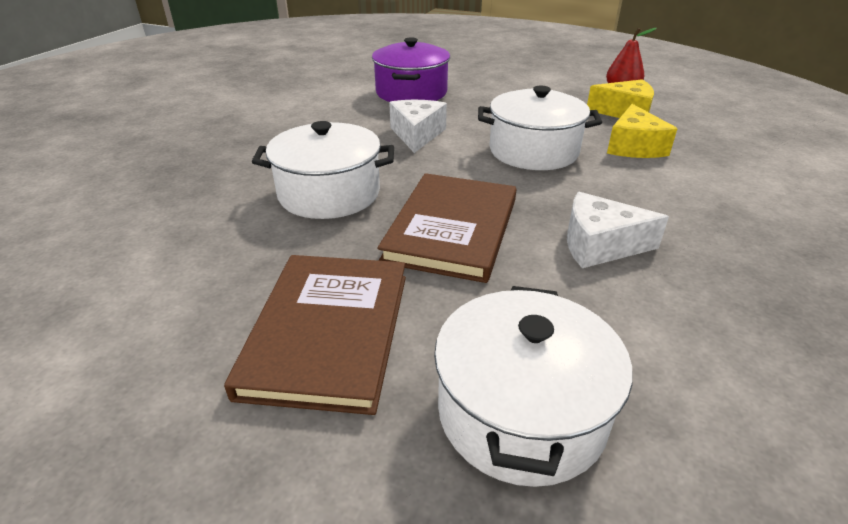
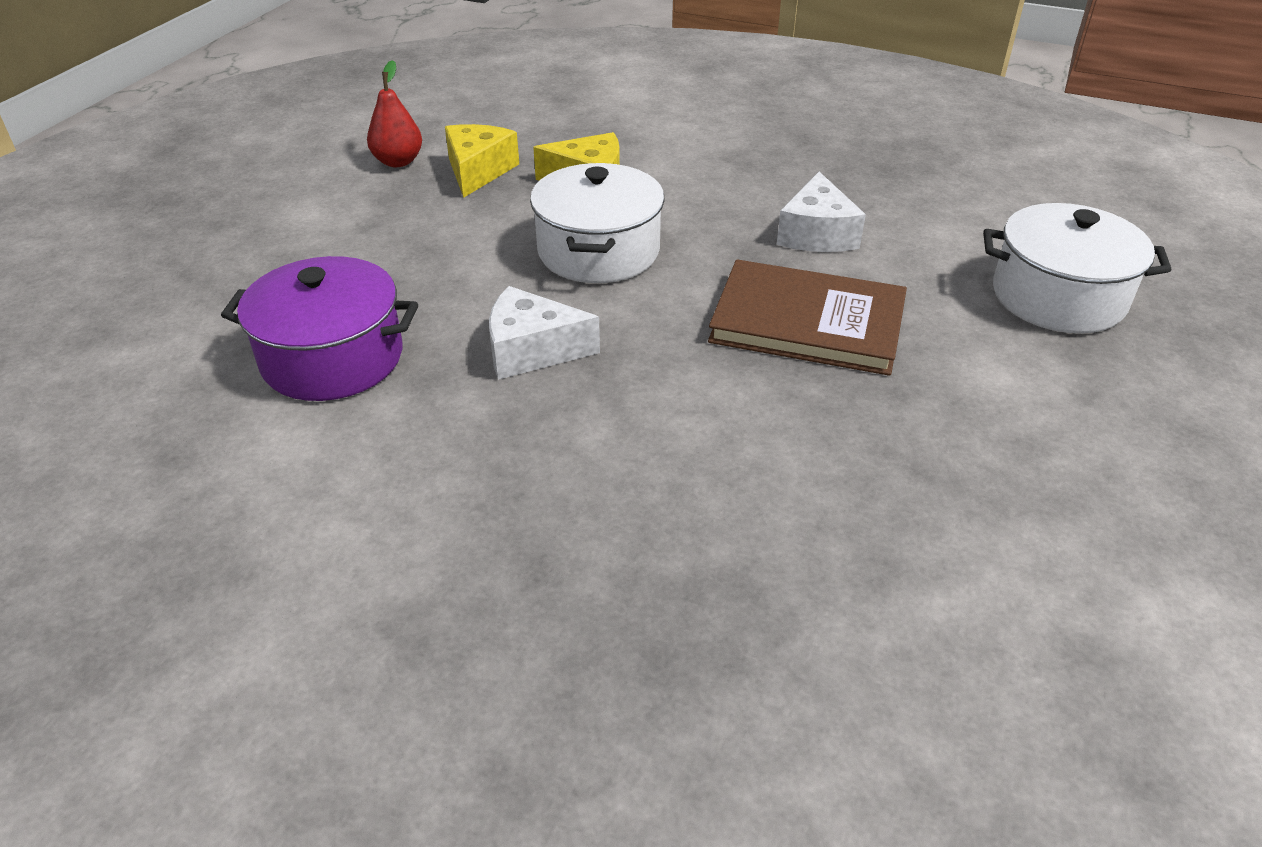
camera: 90 degrees left, 5 degrees up
brown book [224,255,406,415] -> none
white pot [252,121,394,219] -> none

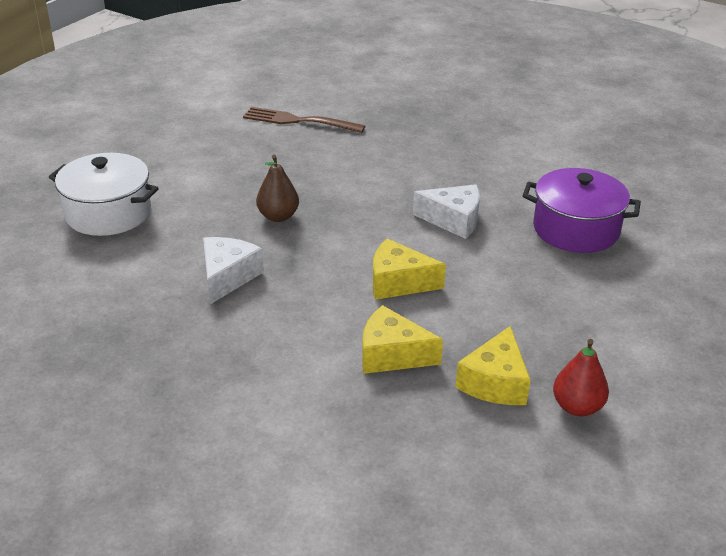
camera: 170 degrees left, 5 degrees down
white pot [530,163,665,283] -> yellow cheese [373,239,446,300]
brown book [708,259,907,376] -> brown pear [256,155,299,222]
none -> brown fork [243,107,365,133]

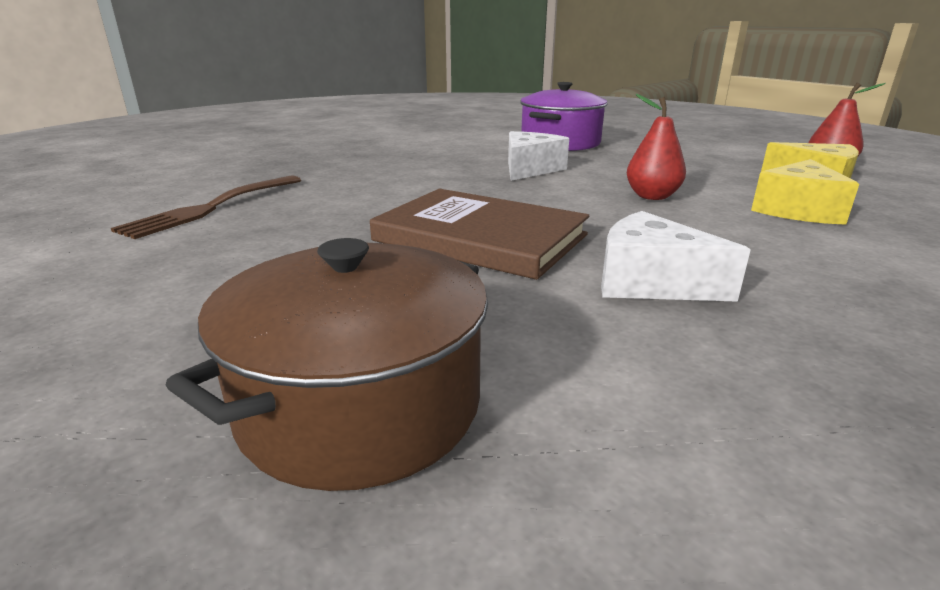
camera: 75 degrees left, 10 degrees down
white pot [49,153,159,236] -> brown pot [166,238,488,491]
brown pear [256,155,299,222] -> brown book [370,189,589,280]
yellow cheese [373,239,446,300] -> red pear [627,94,686,200]

